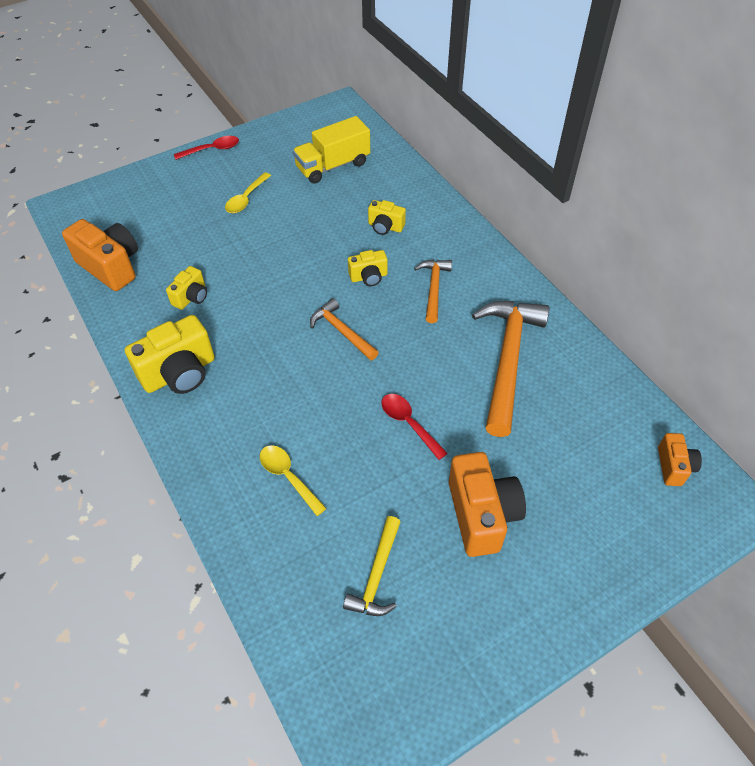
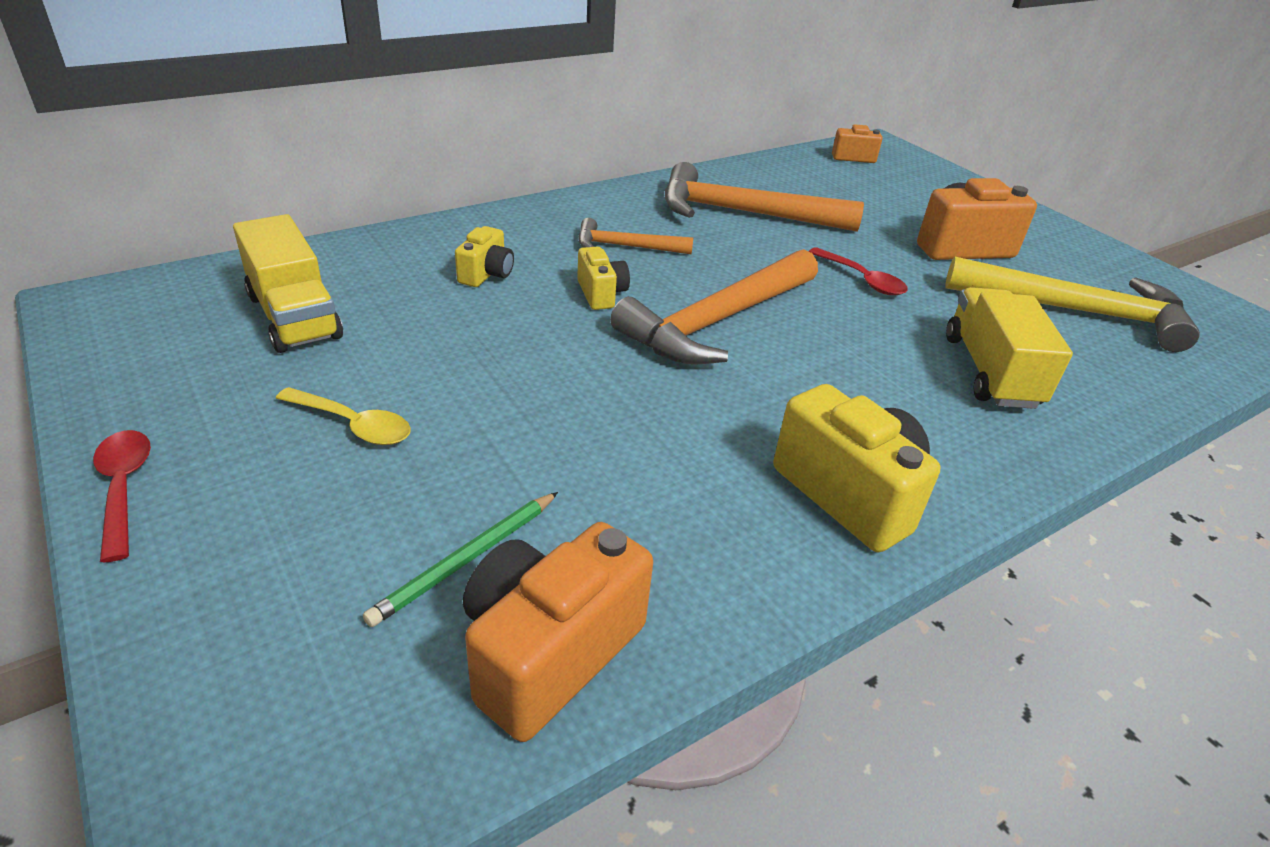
camera: 95 degrees left, 15 degrees down
yellow camera [166,266,207,310] -> none
yellow spoon [260,445,327,516] -> yellow truck [946,287,1073,409]
orange hammer [310,298,379,360] -> orange hammer [610,249,818,364], size x1.86
yellow hammer [343,516,401,616] -> yellow hammer [945,257,1200,352], size x1.86
red spoon [381,394,448,460] -> red spoon turned 90 degrees counterclockwise [809,247,908,295]
none -> green pencil [363,492,558,627]

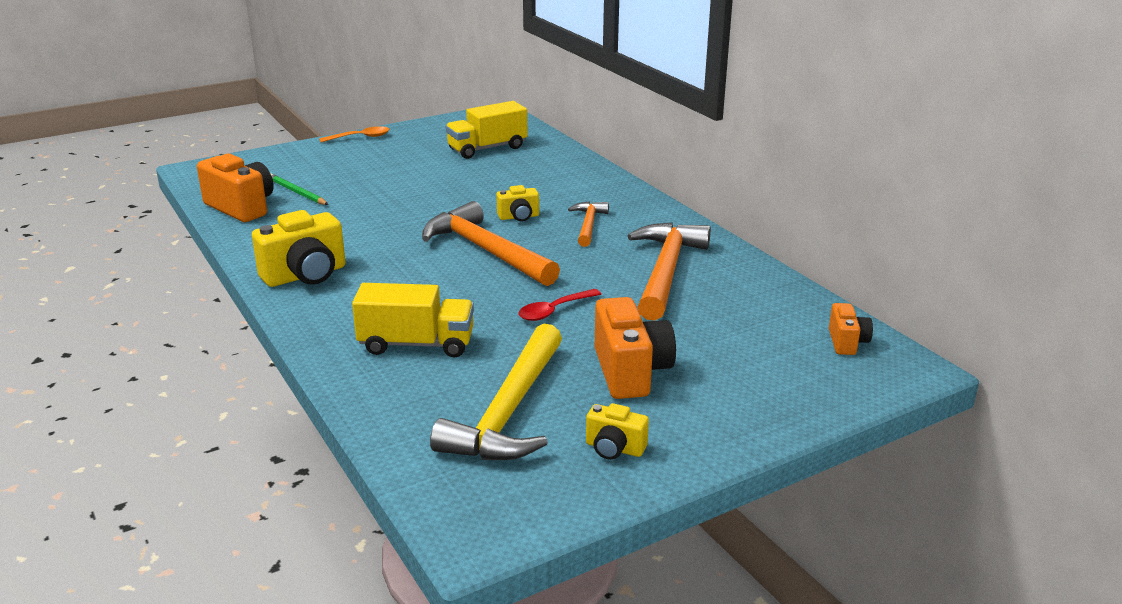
camera: 95 degrees right, 10 degrees down
red spoon [93,430,151,563] -> orange spoon [319,126,389,142]
yellow spoon [276,387,411,445] -> none
yellow camera [455,226,514,287] -> yellow camera moved to [586,403,649,460]

